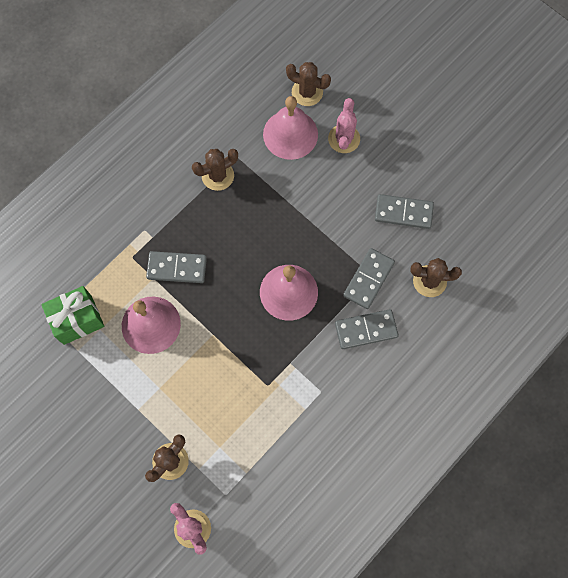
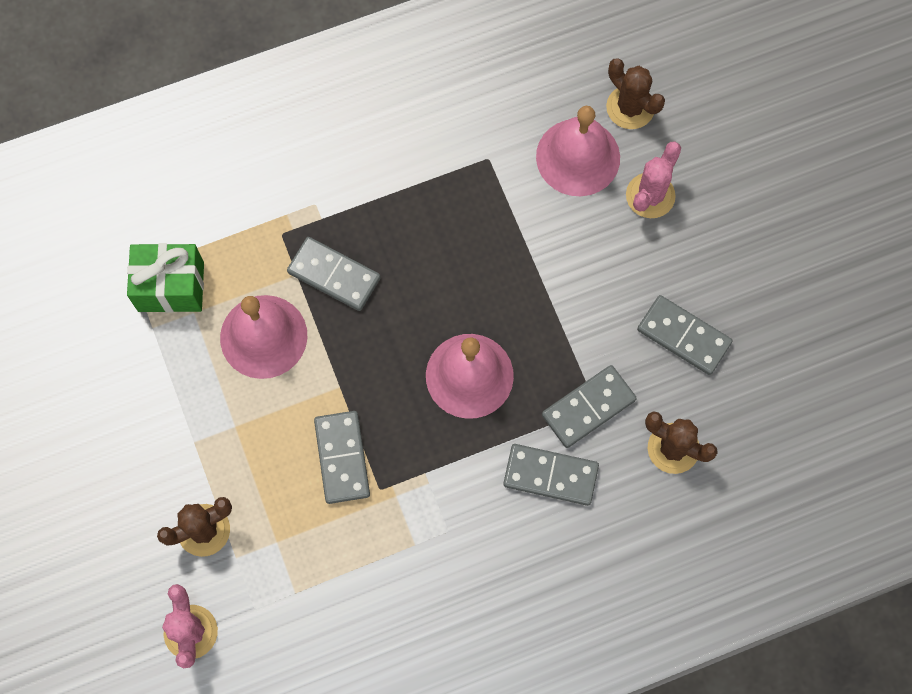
camera: 25 degrees right, 0 degrees up
brown cactus [192,149,238,191] -> none
none -> grey domino [314,411,370,504]

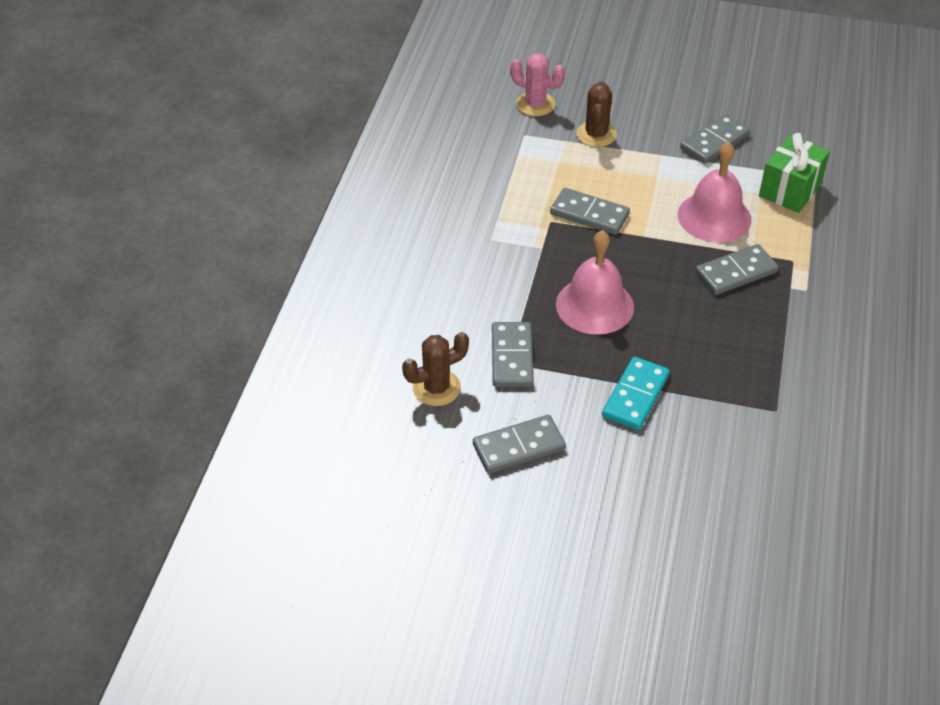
camera: 125 degrees right, 25 degrees down
grey domino [503,444,599,506] -> grey domino moved to [680,114,750,164]
pink bell [536,106,620,196] -> none
brown cactus [606,58,665,129] -> none
pink cactus [626,142,681,218] -> none
none -> turquoise domino [602,357,670,430]

